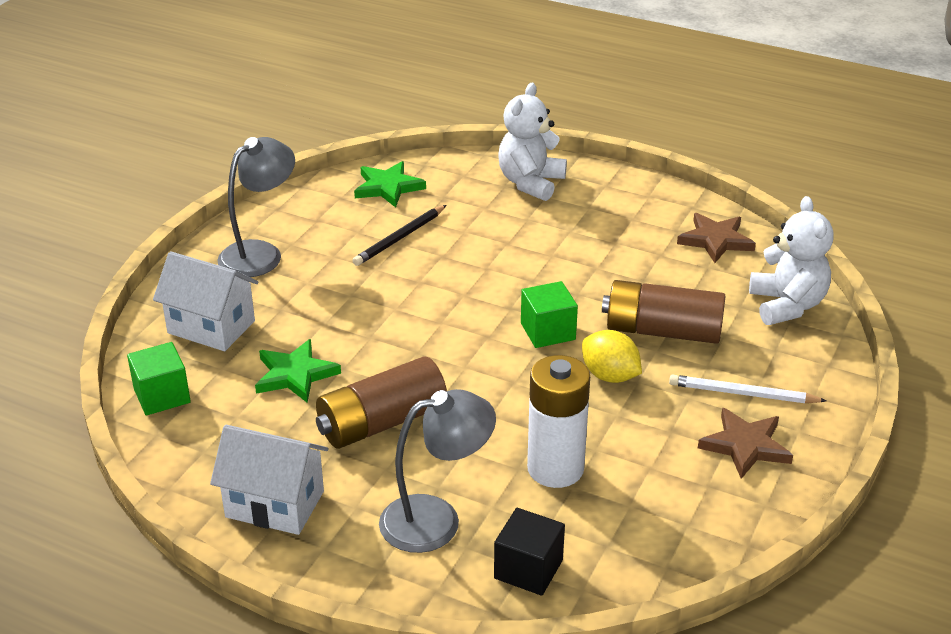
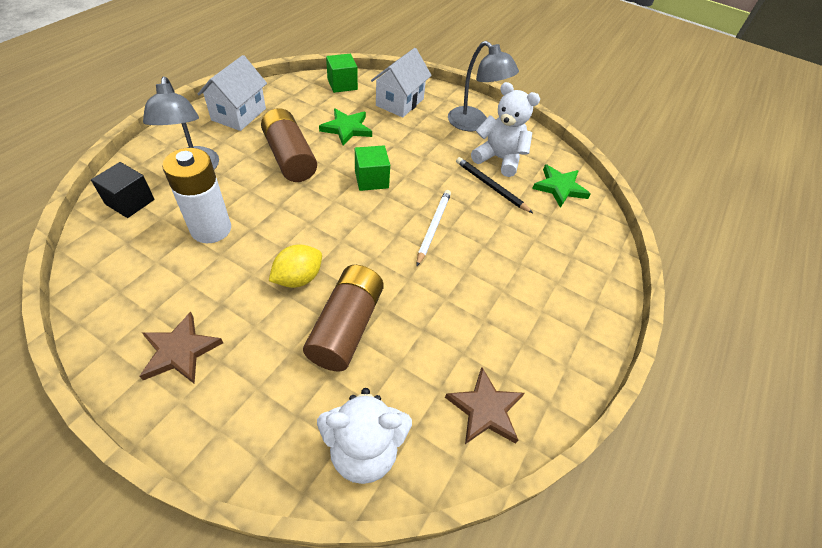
camera: 90 degrees right, 15 degrees up
white teddy bear [498,83,567,201] -> white teddy bear moved to [471,82,540,177]
green cube [521,281,578,348] -> green cube moved to [355,146,390,191]
white pencil [669,374,827,403] -> white pencil moved to [416,190,451,267]

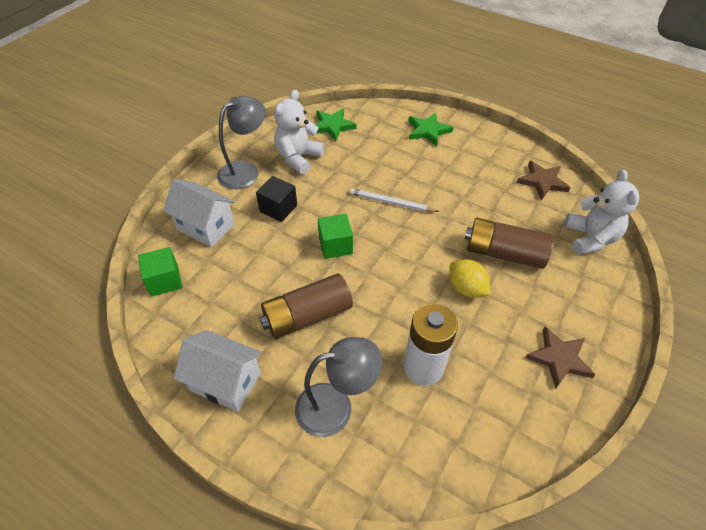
camera: 85 degrees left, 0 degrees up
black cube [91,162,155,218] -> black cube moved to [256,176,297,222]
green star [319,109,372,146] -> green star moved to [408,112,454,146]
black pencil [456,157,533,213] -> none

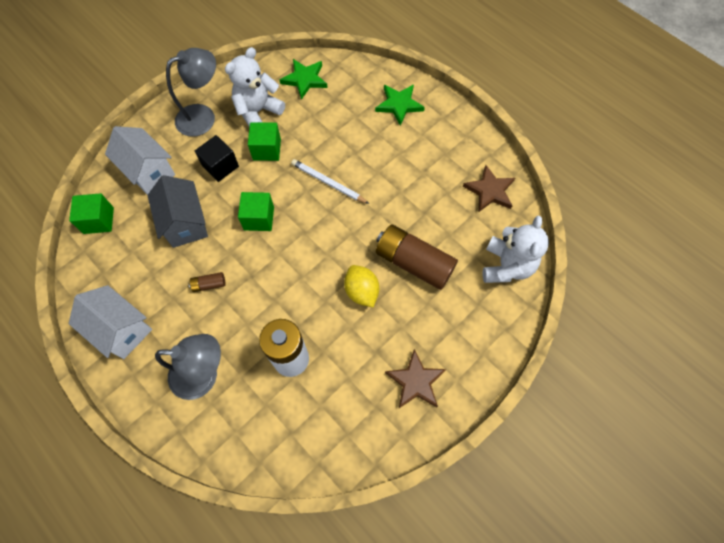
camera: 15 degrees right, 15 degrees up
brown battery [260,274,353,339] -> brown battery [189,272,225,292], size x0.42
none -> grey house [147,175,208,248]
none -> green cube [248,122,281,161]

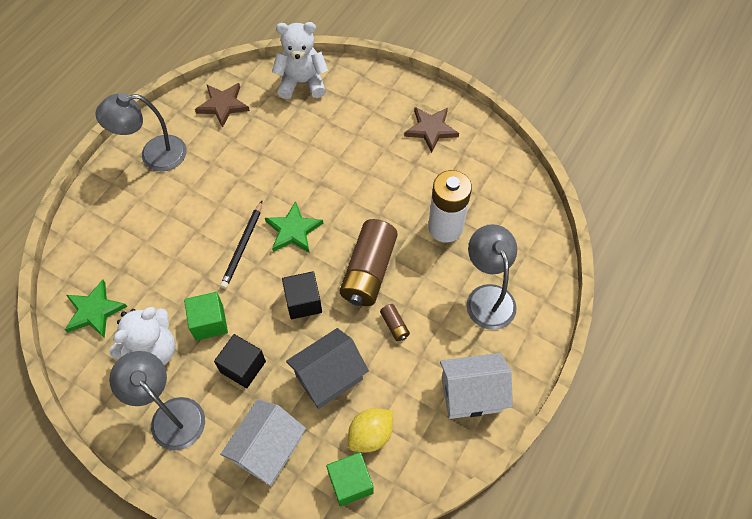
camera: 105 degrees left, 5 degrees down
white house [69,285,152,359] -> white house turned 60 degrees clockwise [440,353,513,419]
white teddy bear [225,47,285,127] -> white teddy bear turned 75 degrees counterclockwise [110,307,176,365]
green cube [238,192,274,231] -> black cube [282,271,322,319]
white pencil [291,159,369,204] -> black pencil [220,201,262,289]
yellow lemon [344,265,379,307] -> yellow lemon moved to [348,408,393,452]
green star [375,85,425,126] -> green star moved to [265,201,323,253]
brown battery [376,224,458,290] -> brown battery moved to [340,219,398,306]
none -> grey lamp [95,93,187,171]

